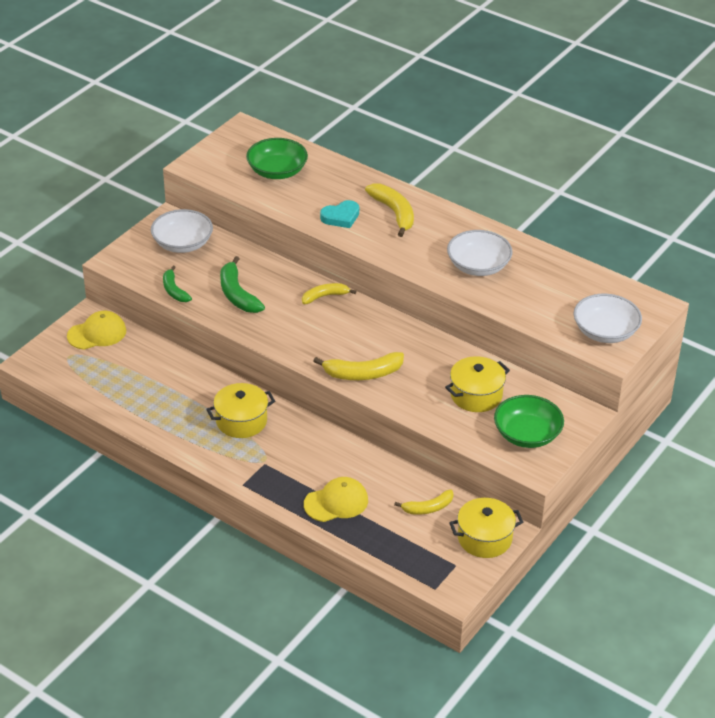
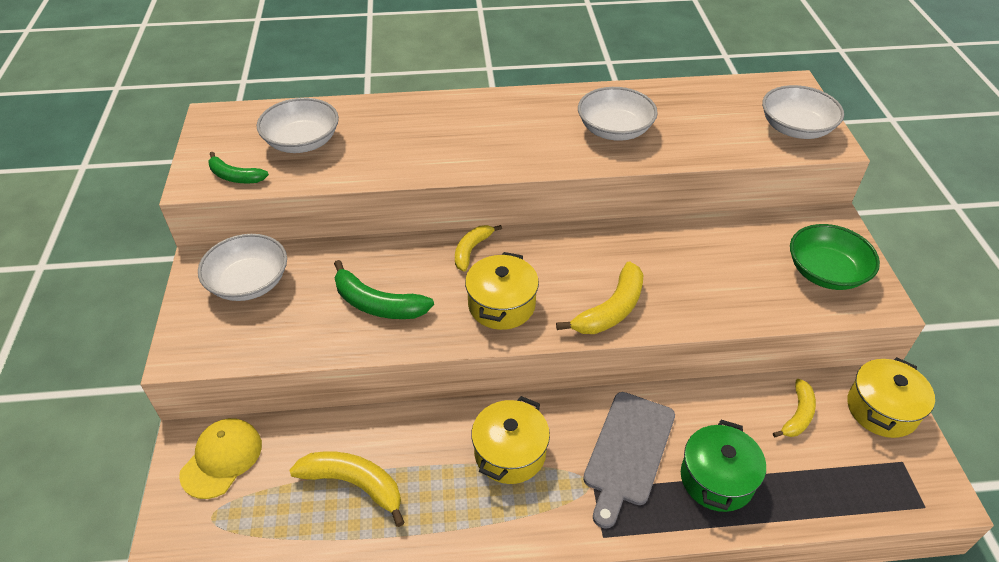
camera: 40 degrees left, 5 degrees up
green banana [163,266,192,302] -> green banana moved to [208,152,269,183]
green bowl [246,138,308,179] -> white bowl [257,98,339,153]
yellow cap [304,477,368,522] -> green pot [681,420,766,512]
turquoise heart [320,200,359,228] -> none
yellow banana [365,184,414,237] -> yellow banana moved to [289,452,405,527]
yellow pot [445,356,510,412] -> yellow pot moved to [465,252,539,330]
none -> grey cutting board [583,392,675,529]

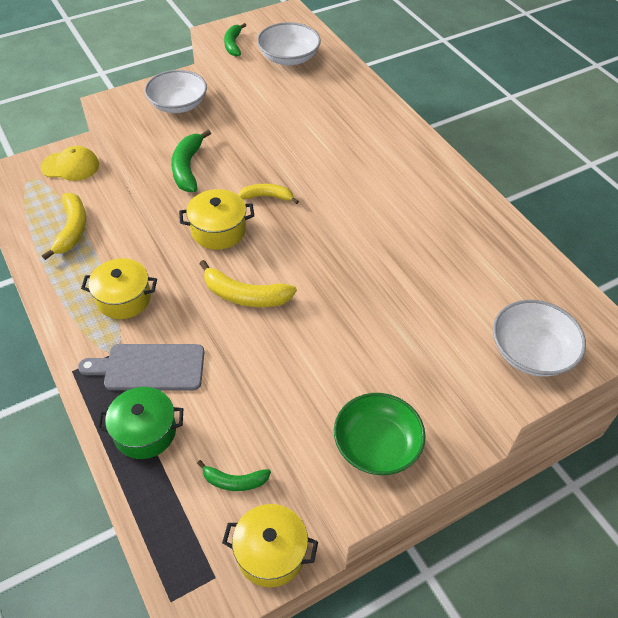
camera: 65 degrees right, 5 degrees up
white bowl [578,87,658,141] -> none
yellow banana [773,378,816,438] -> green banana [197,460,271,491]

